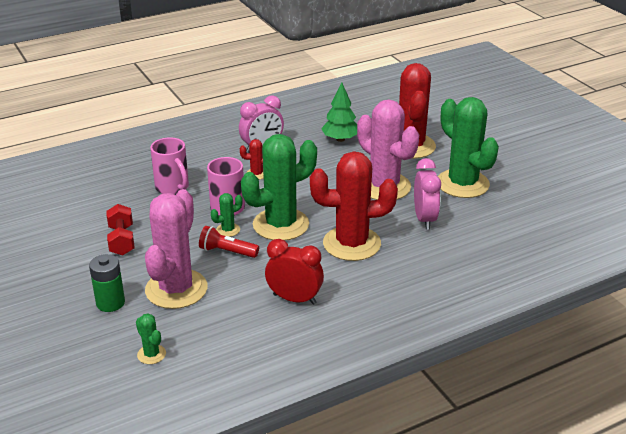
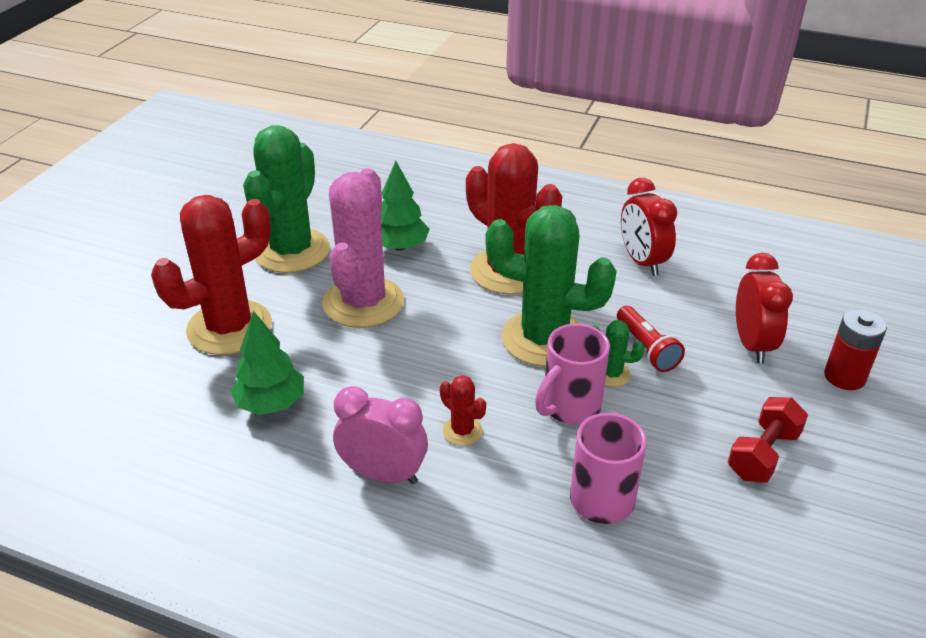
camera: 130 degrees left, 5 degrees up
green battery [89,254,125,312] -> red battery [824,309,887,390]
green cactus [136,313,166,364] -> none
pink cactus [145,189,208,309] -> red clock [736,253,793,363]
pink clock [414,158,441,230] -> green tree [381,161,430,250]

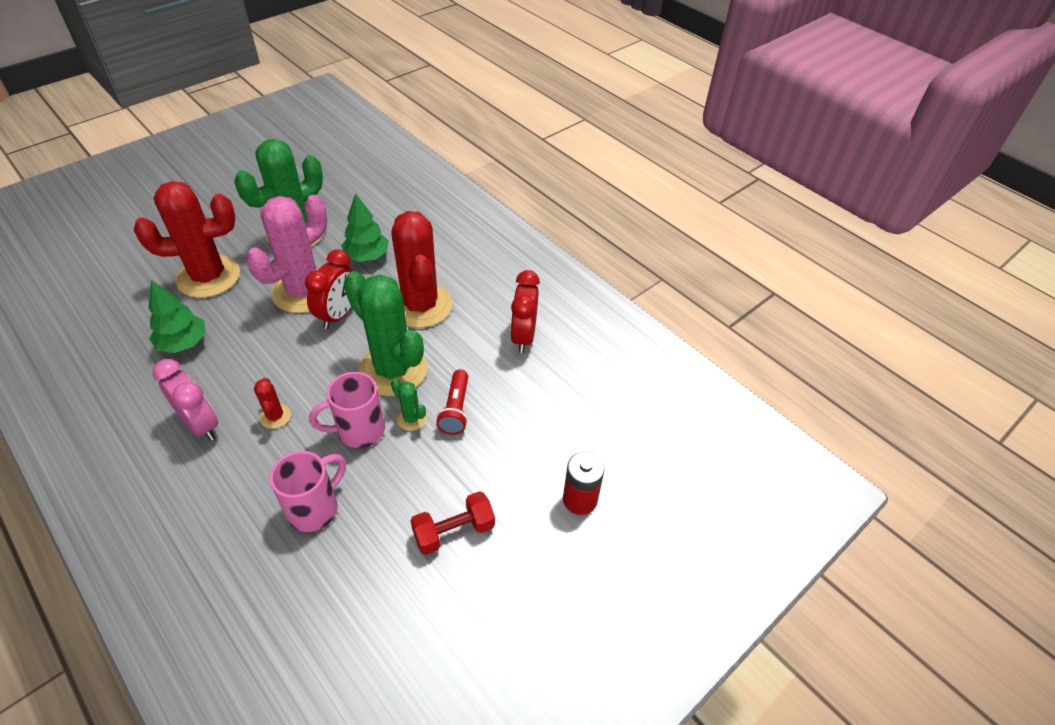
camera: 25 degrees right, 10 degrees up
red clock [736,253,793,363] -> red clock moved to [305,249,354,329]

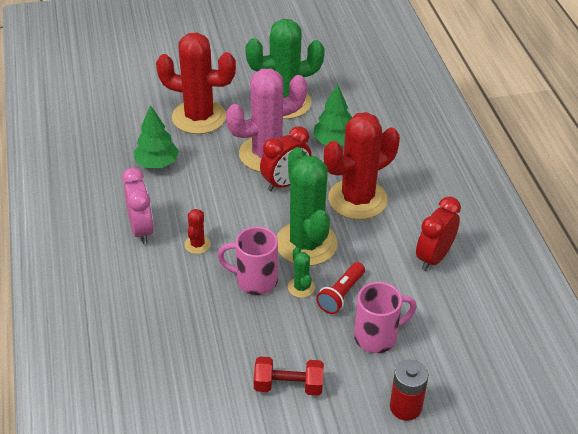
camera: 30 degrees right, 5 degrees down
pink mug [270,451,346,532] -> pink mug moved to [354,282,417,353]
red cactus [391,211,452,328] -> red cactus turned 45 degrees clockwise [324,112,400,220]

